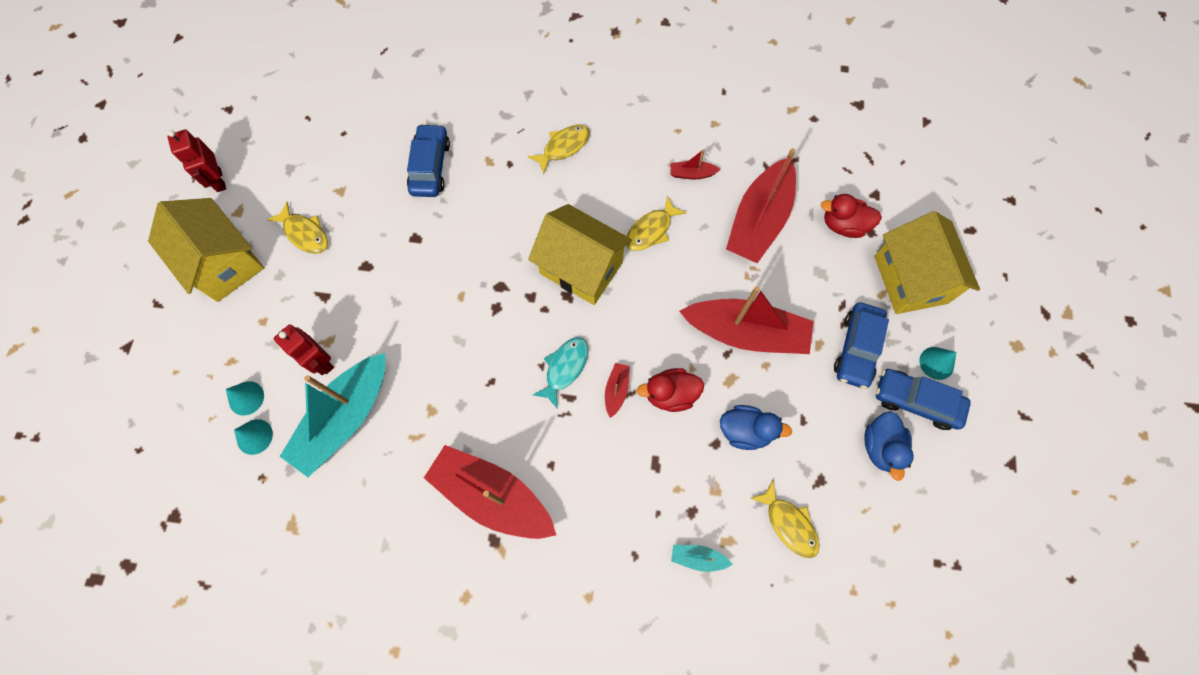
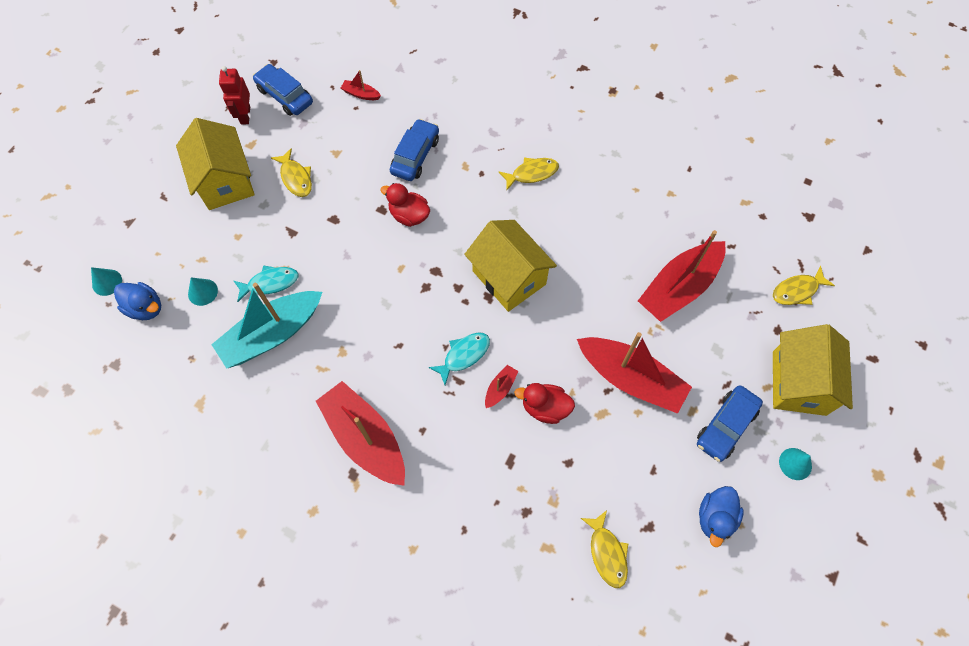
camera: 20 degrees right, 5 degrees down
turquoise cone [234,419,273,455] -> turquoise cone moved to [91,267,122,296]
red robot [274,324,334,375] -> turquoise fish [233,265,299,302]
yellow fish [627,196,687,251] -> yellow fish moved to [773,266,835,305]
red boat [670,149,721,179] -> red boat moved to [341,70,381,100]
turquoise boat [671,545,733,572] -> none
blue duck [720,405,792,450] -> blue duck moved to [114,282,161,320]
red duck [821,194,882,238] -> red duck moved to [380,183,430,227]
blue car [876,369,971,430] -> blue car moved to [253,64,313,116]

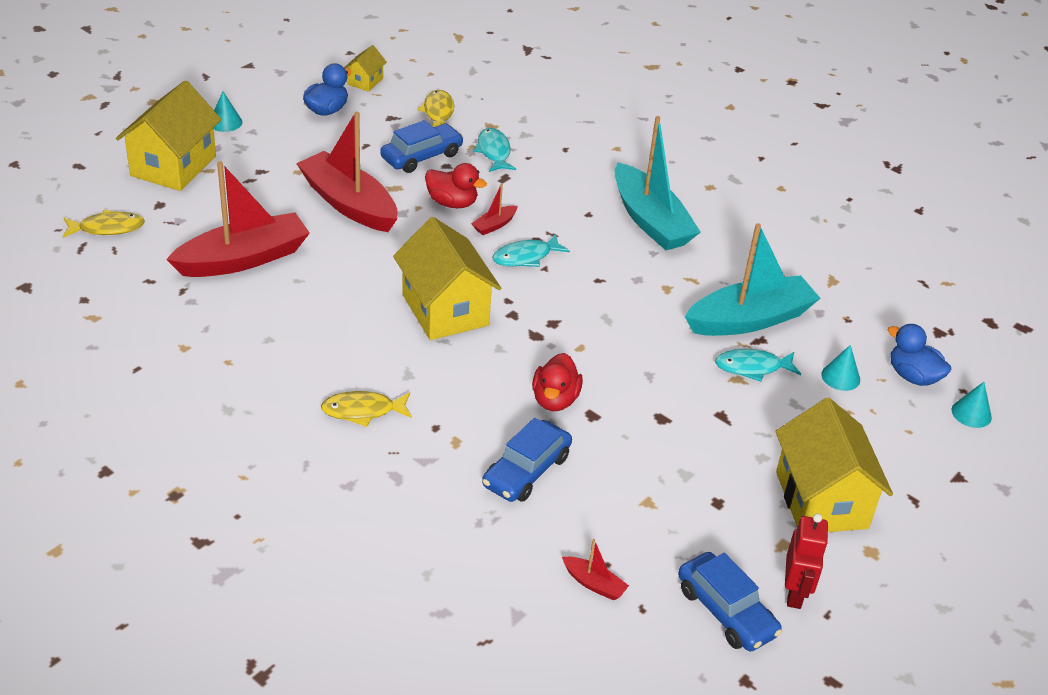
camera: 170 degrees left, 25 degrees down
yellow fish [271,148,312,197] -> none
red boat [316,381,405,486] -> turquoise boat [614,116,701,250]
red duck [380,183,430,227] -> red duck turned 60 degrees clockwise [532,353,583,411]
blue car [697,385,763,462] -> blue car moved to [380,120,464,173]
none -> yellow house [344,45,387,92]
none -> turquoise fish [473,128,516,172]

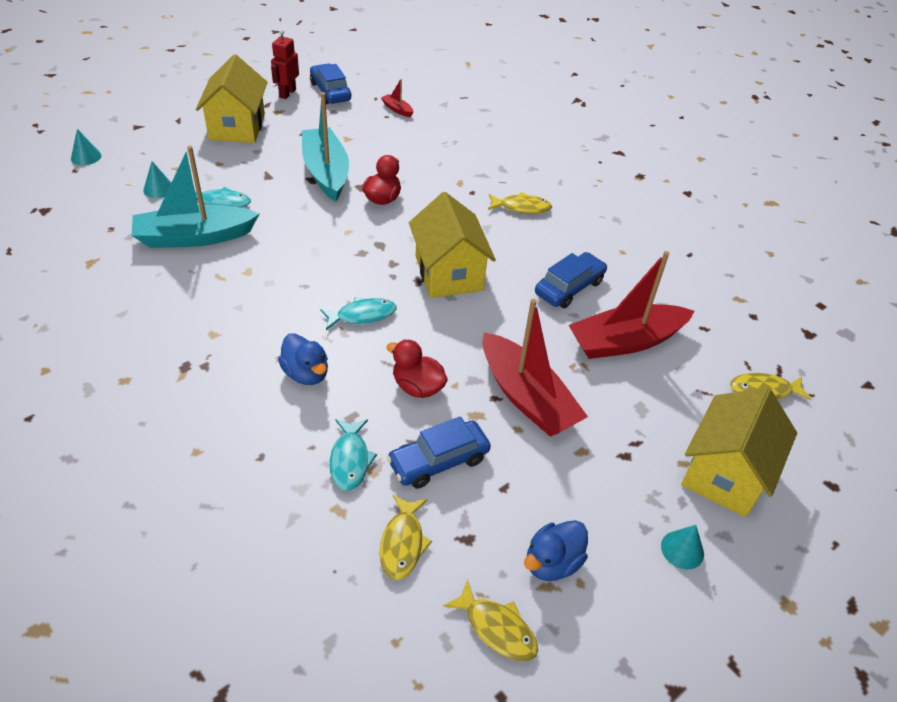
camera: 170 degrees left, 5 degrees up
yellow house [344,45,387,92] -> yellow fish [443,579,538,662]
red boat [471,183,518,235] -> none
blue car [482,418,572,502] -> blue car moved to [535,252,607,308]
turquoise boat [614,116,701,250] -> turquoise boat moved to [302,92,349,201]
blue duck [888,324,951,386] -> blue duck moved to [278,333,328,385]

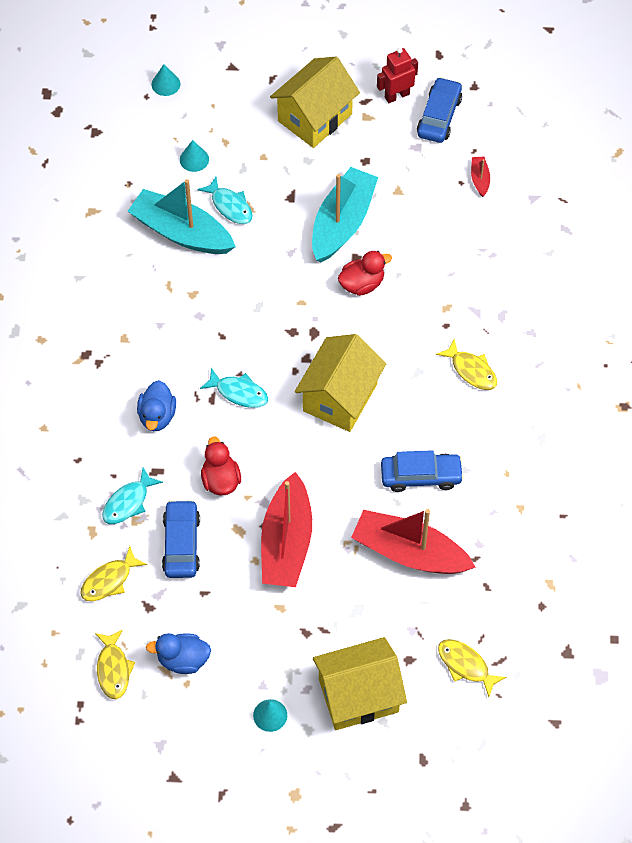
camera: 45 degrees right, 15 degrees up
blue car [387,416,491,489] -> blue car turned 75 degrees clockwise [162,500,200,578]

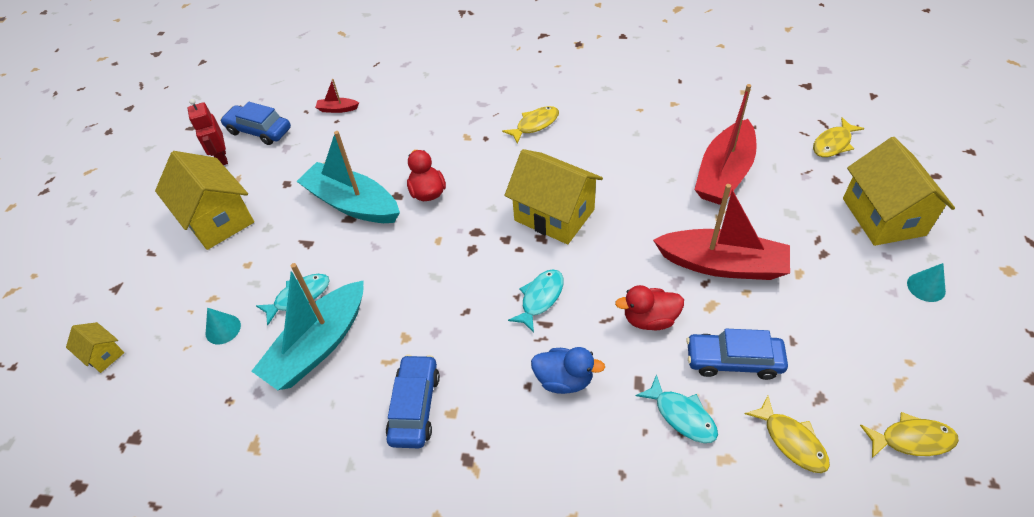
camera: 80 degrees left, 10 degrees down
blue duck [146,633,211,674] -> none
turquoise cone [152,64,180,96] -> yellow house [66,322,124,373]
blue car [381,450,464,492] -> blue car moved to [386,354,440,448]

